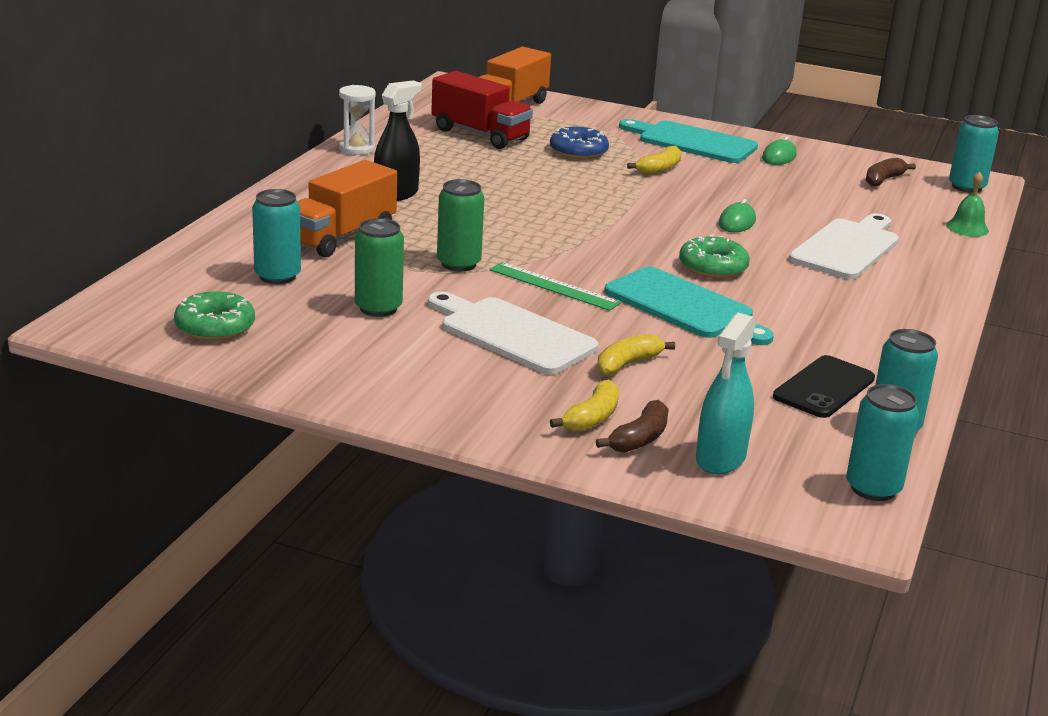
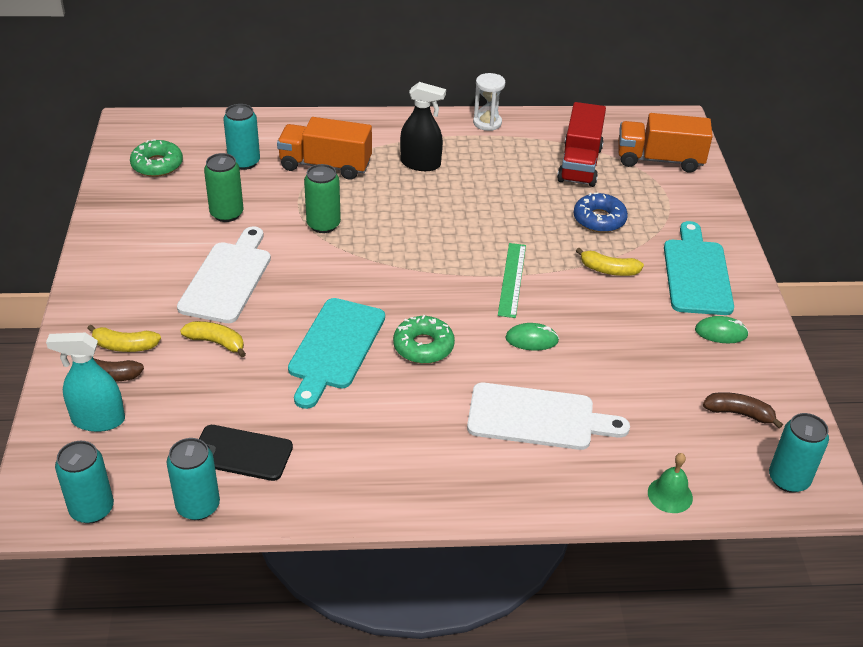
camera: 65 degrees right, 15 degrees up
green ruler [489,262,621,311] -> green ruler moved to [498,243,526,318]

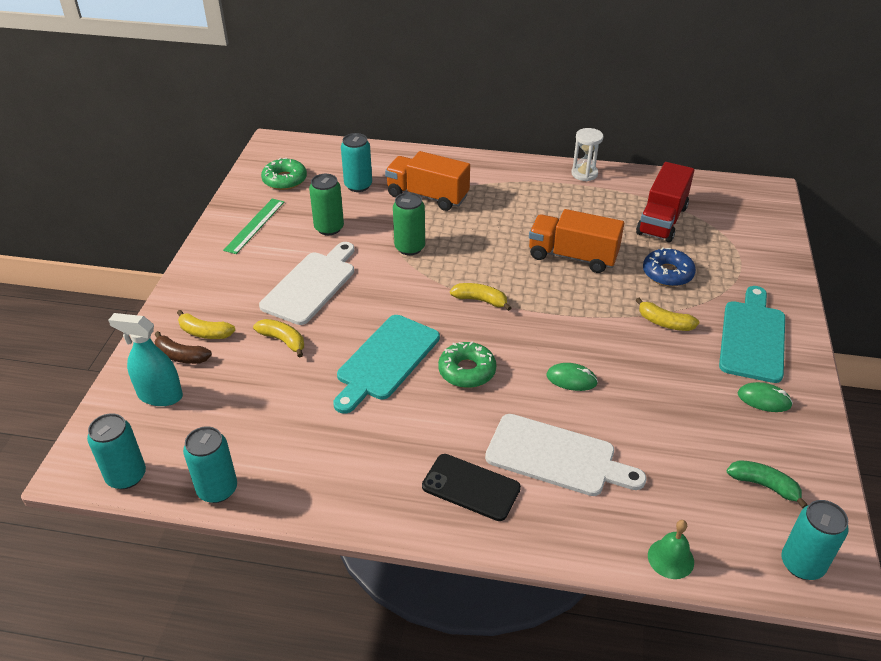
camera: 15 degrees right, 0 degrees up
black phone [199,425,293,481] -> black phone moved to [422,454,521,521]
black spray bottle [400,82,446,171] -> none
green ruler [498,243,526,318] -> green ruler moved to [223,199,284,254]
orange truck [618,113,713,173] -> orange truck moved to [529,209,624,273]
brown banana [703,392,783,429] -> green banana [727,460,807,508]
none -> yellow banana [450,283,512,311]

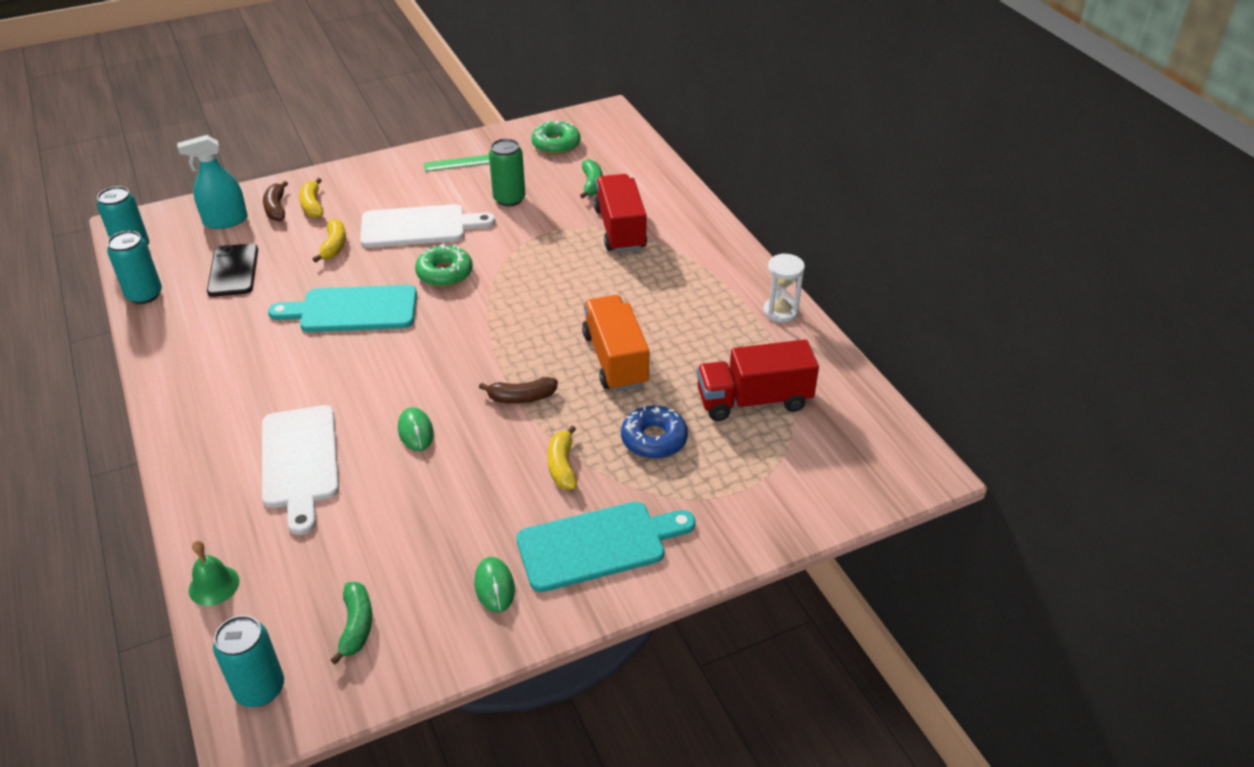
camera: 55 degrees right, 0 degrees up
turquoise spray bottle [108,313,183,406] -> turquoise spray bottle turned 90 degrees counterclockwise [177,135,247,229]
turquoise can [341,133,372,192] -> green banana [580,159,603,198]
orange truck [385,151,470,211] -> red truck [594,174,647,253]
green can [393,192,425,255] -> none
black phone [422,454,521,521] -> black phone moved to [207,243,258,297]
green donut [438,342,496,388] -> green donut moved to [415,244,473,287]
yellow banana [450,283,512,311] -> none
none -> brown banana [479,377,558,404]

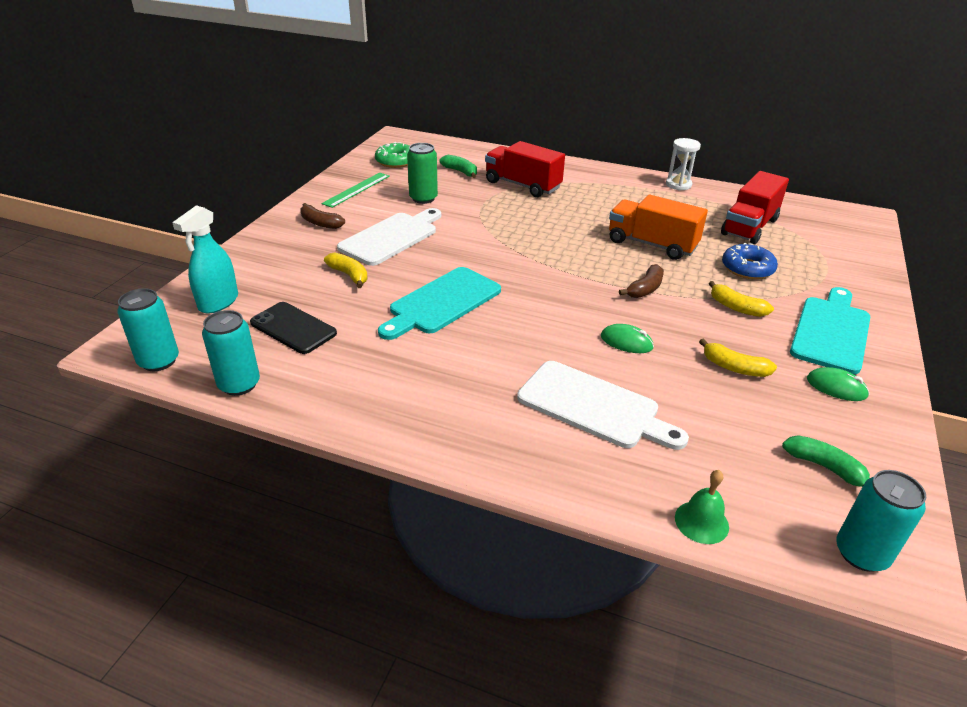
camera: 45 degrees left, 5 degrees down
brown banana [263,181,288,221] -> brown banana moved to [301,203,345,229]
yellow banana [299,178,323,218] -> yellow banana moved to [699,339,777,377]
green donut [415,244,473,287] -> none

